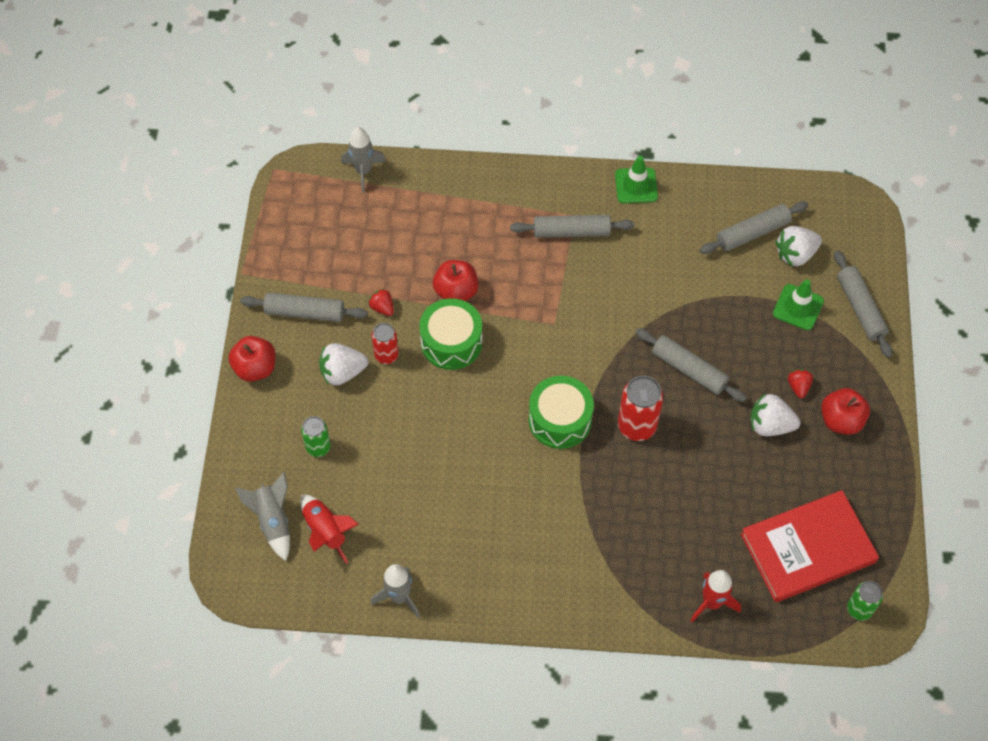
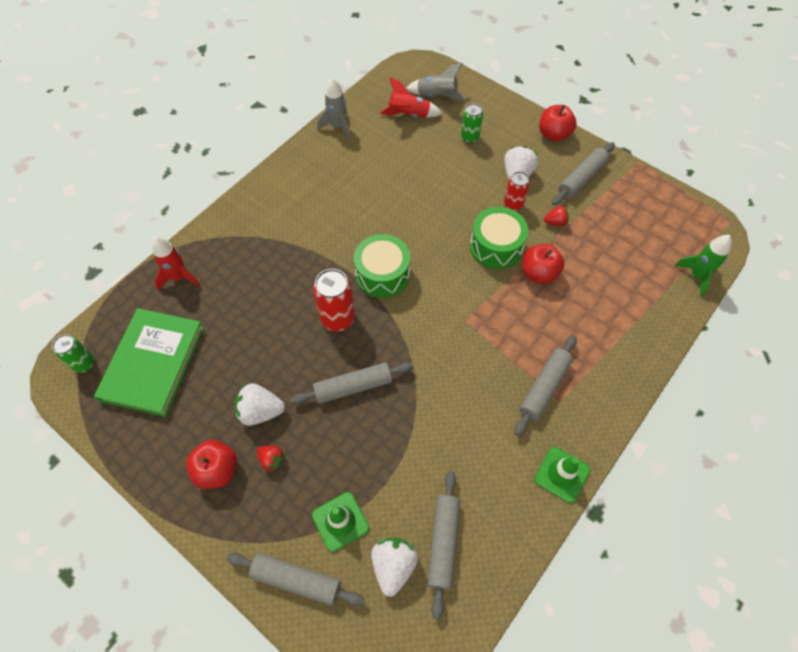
camera: 125 degrees right, 0 degrees up
grey rocket [341,127,386,193] -> green rocket [674,235,732,296]
red book [741,490,879,602] -> green book [94,308,204,417]
white strawberry [750,393,801,436] -> white strawberry turned 135 degrees counterclockwise [234,383,285,426]

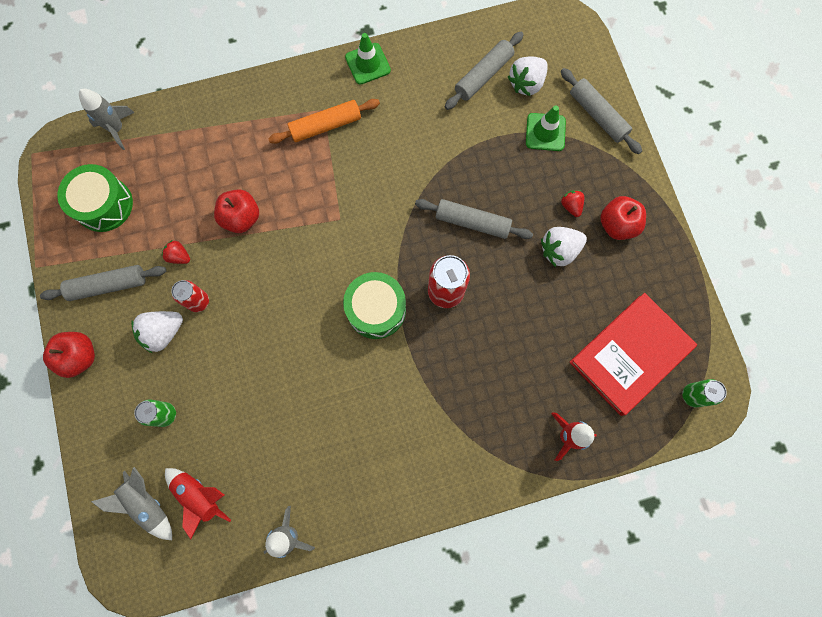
camera: 145 degrees left, 15 degrees up
green book [94,308,204,417] -> red book [569,293,697,416]
white strawberry [234,383,285,426] -> white strawberry turned 120 degrees clockwise [541,227,587,267]
green drum [470,207,528,269] -> green drum moved to [57,164,133,232]
grey rolling pin [514,335,577,436] -> orange rolling pin [268,99,380,144]
green rocket [674,235,732,296] -> grey rocket [79,89,135,150]

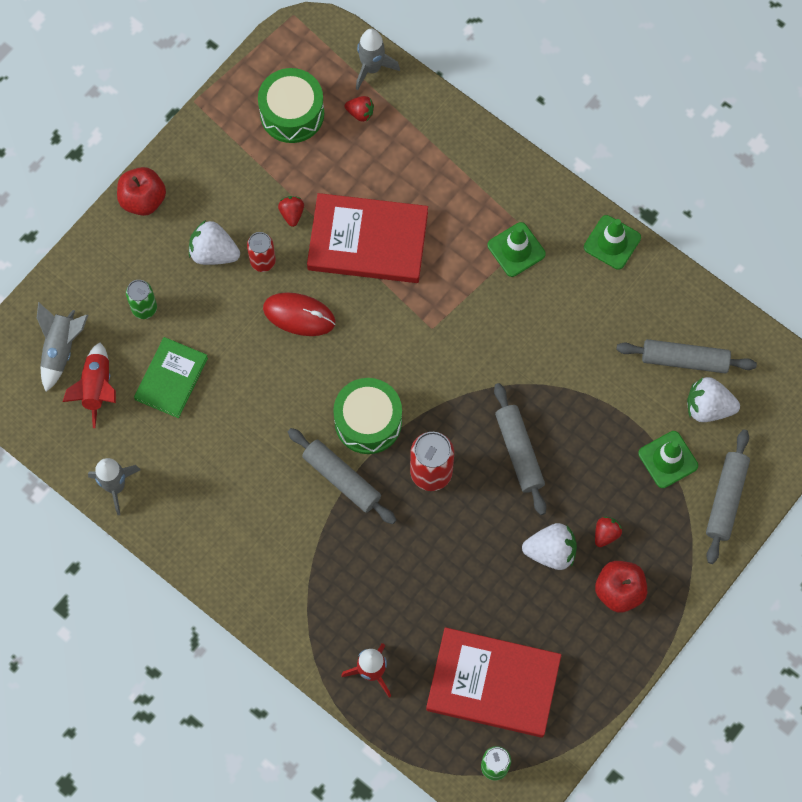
camera: 55 degrees right, 5 degrees down
grey rolling pin [40,265,166,301] -> grey rolling pin moved to [288,428,396,524]
red apple [214,189,259,233] -> red book [307,193,428,283]
orange rolling pin [268,99,380,144] -> green traffic cone [488,222,546,277]
white strawberry [541,227,587,267] -> white strawberry turned 150 degrees clockwise [522,523,577,570]
none -> green book [134,337,208,418]
none -> red mouse [263,292,336,336]
none -> red strawberry [345,96,374,122]

